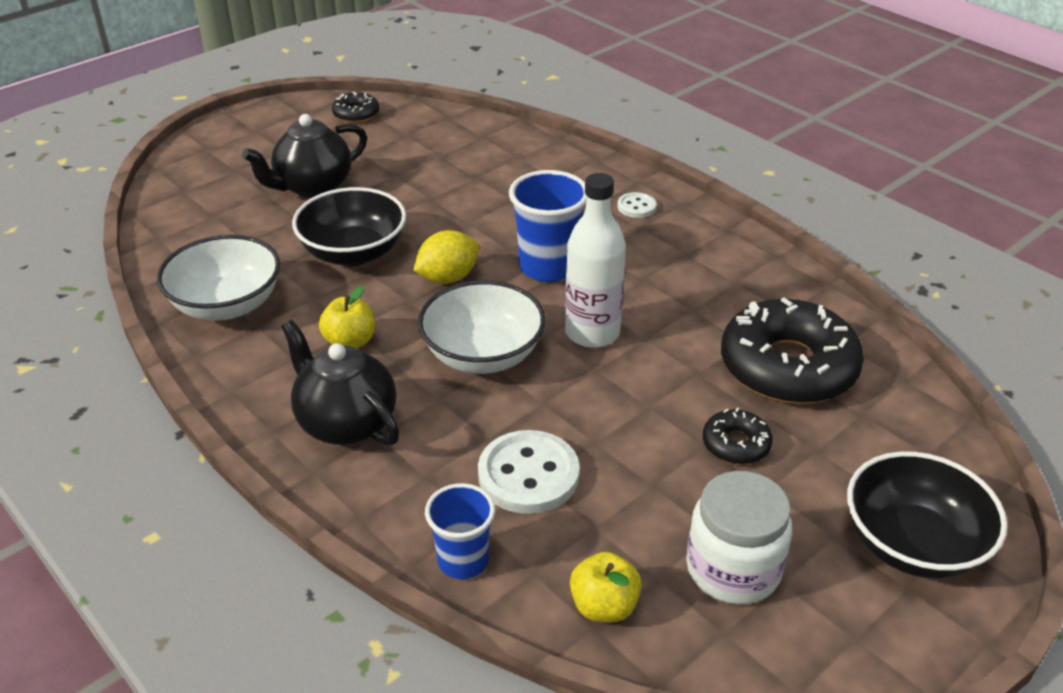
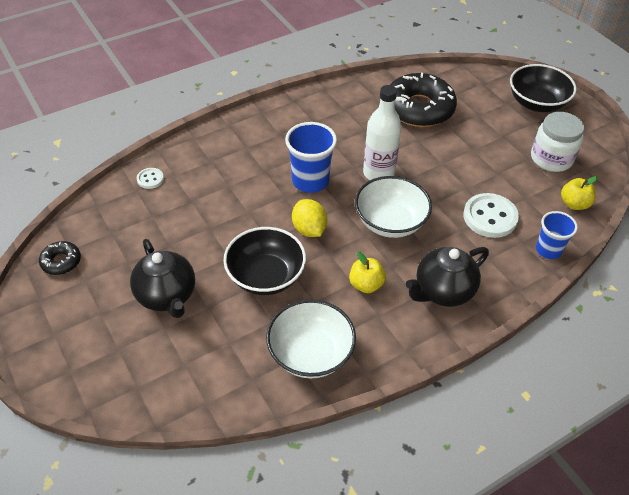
camera: 80 degrees left, 10 degrees up
white button [617,192,656,218] -> white button moved to [137,168,164,189]
black donut [703,407,773,464] -> none

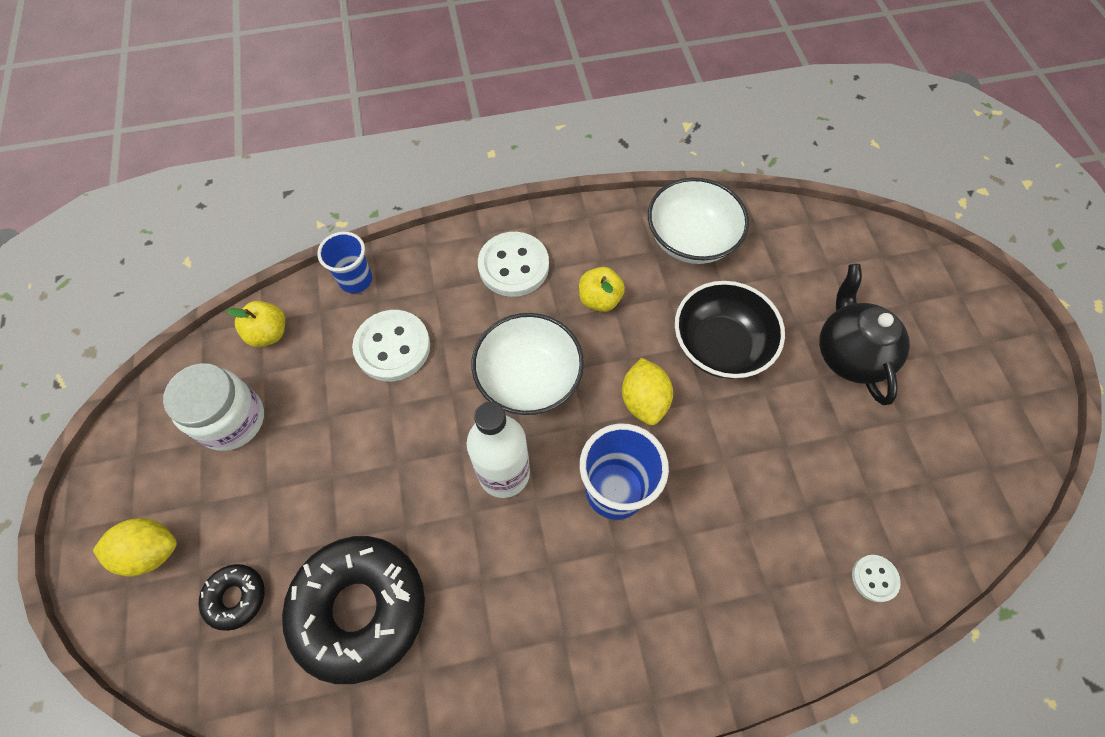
camera: 160 degrees left, 15 degrees up
black donut [39,241,81,275] -> black donut moved to [199,564,265,631]
black teapot [406,247,489,307] -> white button [478,232,549,297]
black bowl [510,64,577,112] -> yellow lemon [93,518,177,576]

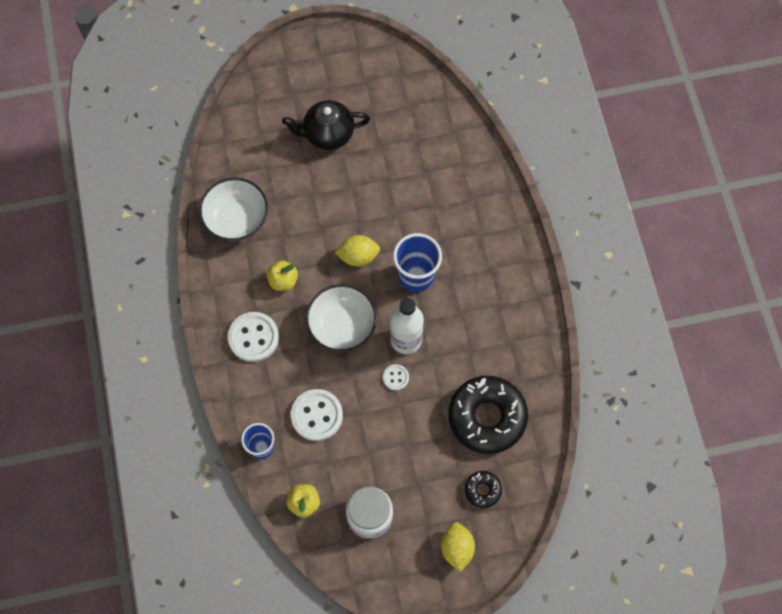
camera: 90 degrees left, 5 degrees up
black bowl [675,281,785,379] -> none
white button [852,555,901,602] -> white button moved to [383,364,409,391]

